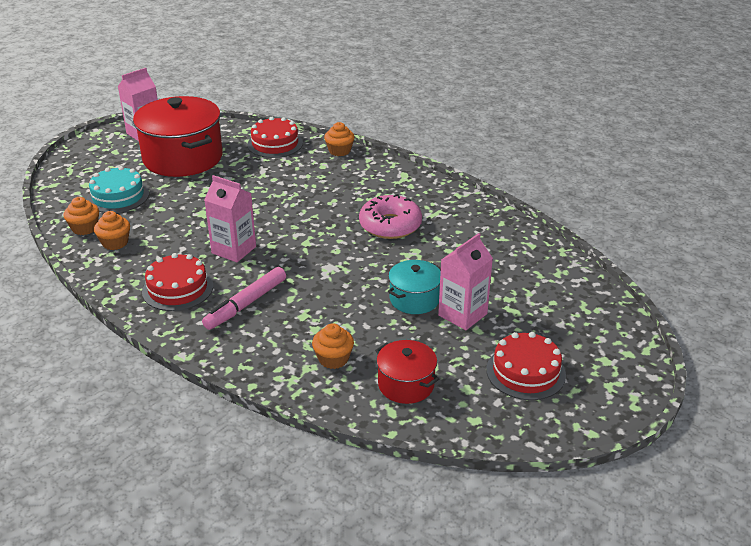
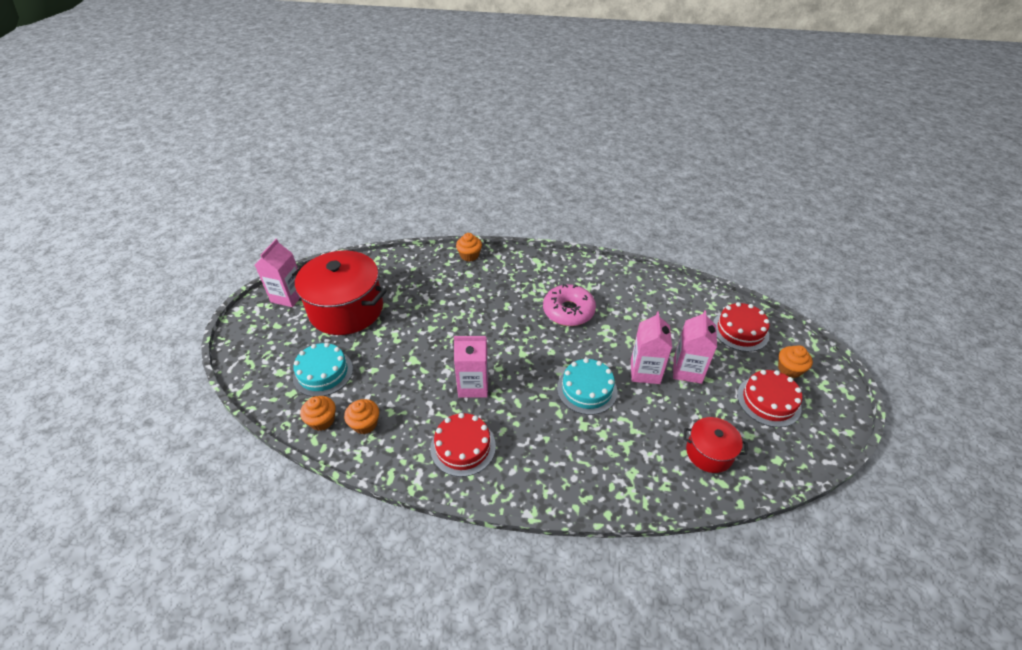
camera: 30 degrees left, 10 degrees up
pink marker [202,267,286,330] -> none
red cake [247,117,303,158] -> red cake moved to [713,302,769,352]
orange cupcake [312,323,354,369] -> orange cupcake moved to [778,345,813,378]
turquoise pot [388,260,441,314] -> pink carton [631,312,672,384]
none -> turquoise cake [557,358,617,415]

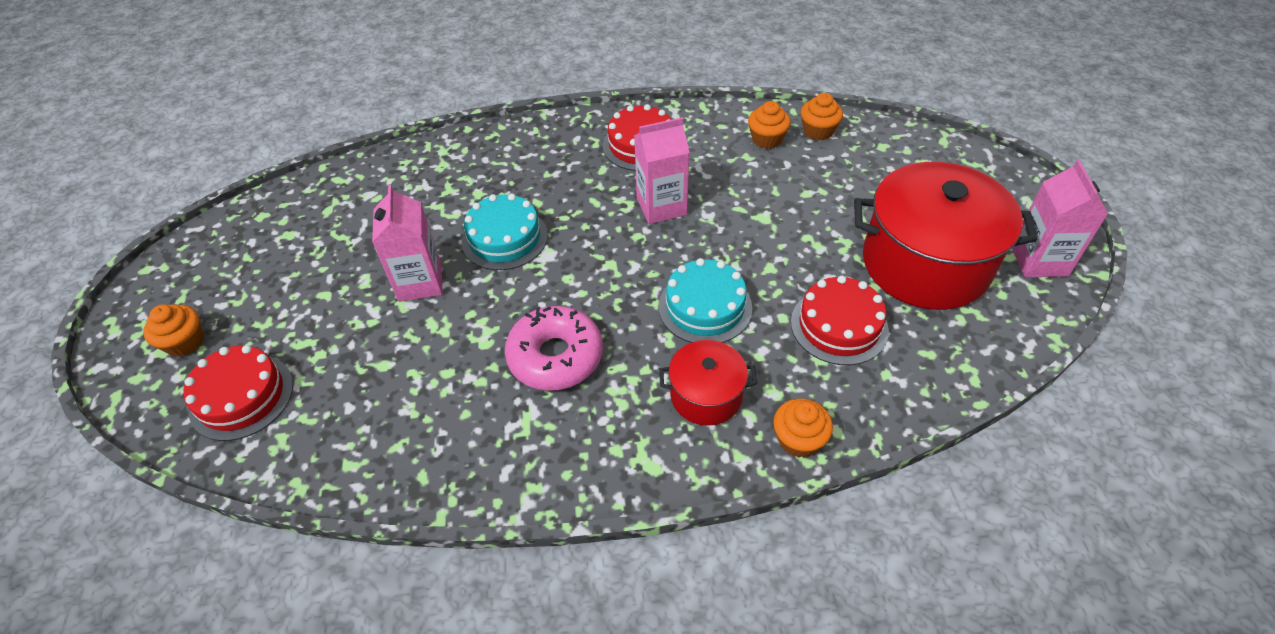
camera: 165 degrees right, 5 degrees up
turquoise cake [293,343,353,397] -> turquoise cake moved to [659,258,752,343]
pink carton [673,310,717,384] -> none
red pot [683,417,747,473] -> red pot moved to [659,340,757,426]
red cake [737,370,802,427] -> red cake moved to [791,276,889,365]

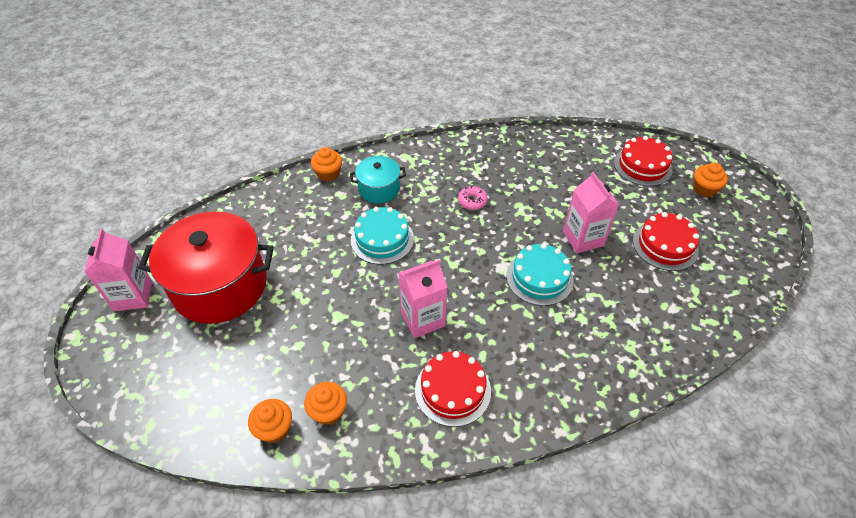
camera: 170 degrees right, 0 degrees up
pink donut [505,306,603,391] -> pink donut [458,186,488,210], size x0.50
red pot [659,340,757,426] -> turquoise pot [350,156,406,204]
red cake [791,276,889,365] -> red cake moved to [633,212,699,271]

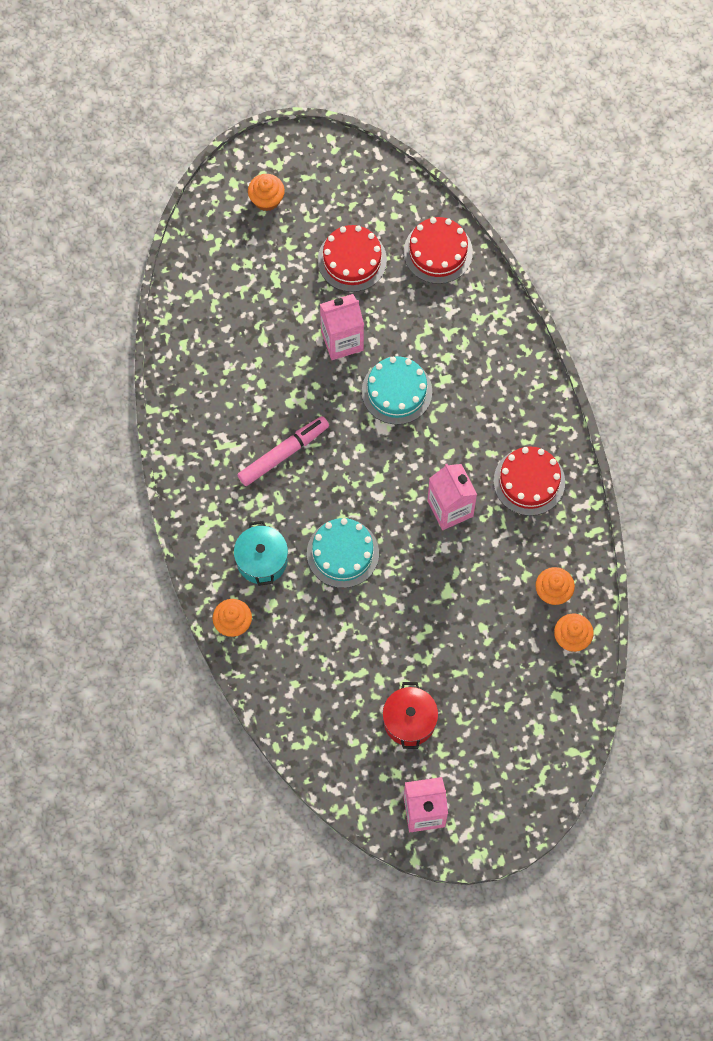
camera: 90 degrees left, 20 degrees up
red pot [138,211,274,324] -> red pot [382,682,438,749], size x0.50
pink donut [458,186,488,210] -> pink marker [238,416,329,486]
red cake [614,136,673,186] -> red cake moved to [404,217,473,284]

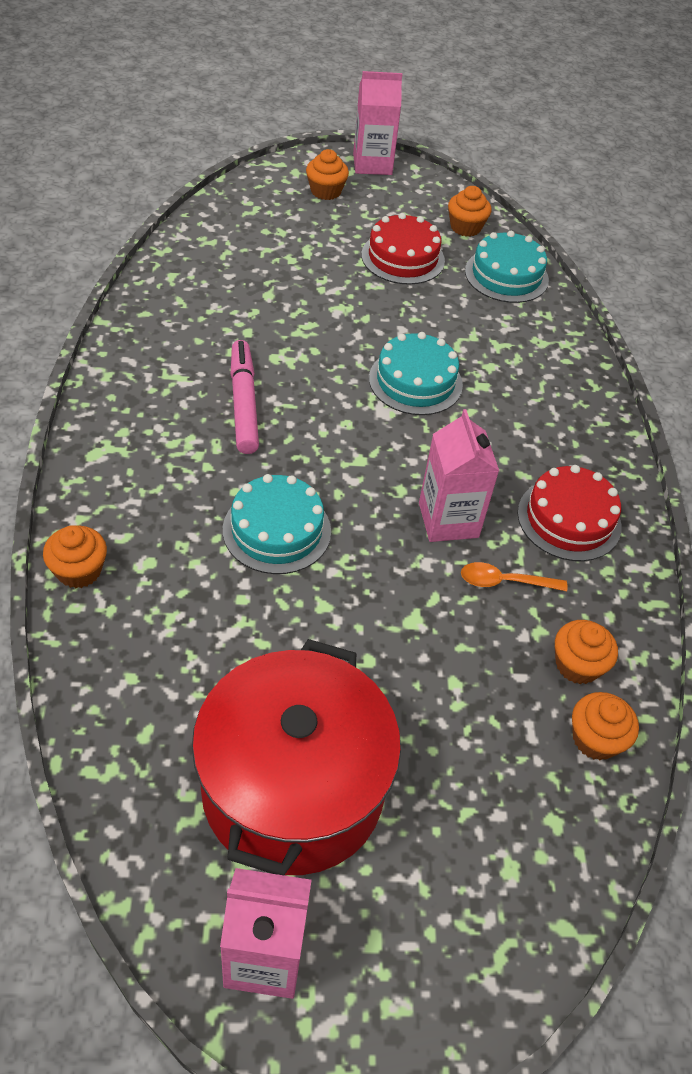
camera: 10 degrees right, 20 degrees down
turquoise pot [234,521,288,586] -> none
pink marker [238,416,329,486] -> pink marker turned 75 degrees counterclockwise [231,340,259,454]
pink carton [320,294,364,360] -> pink carton moved to [353,71,402,175]
red pot [382,682,438,749] -> red pot [192,639,401,875], size x1.98
red cake [404,217,473,284] -> turquoise cake [465,231,549,303]
none -> orange cupcake [448,186,492,237]
none -> orange spoon [461,562,568,591]

